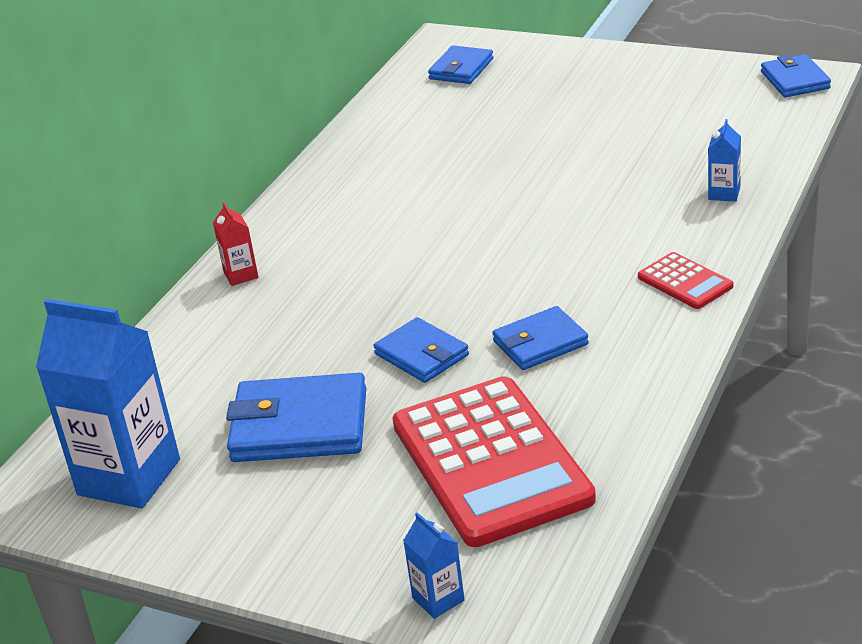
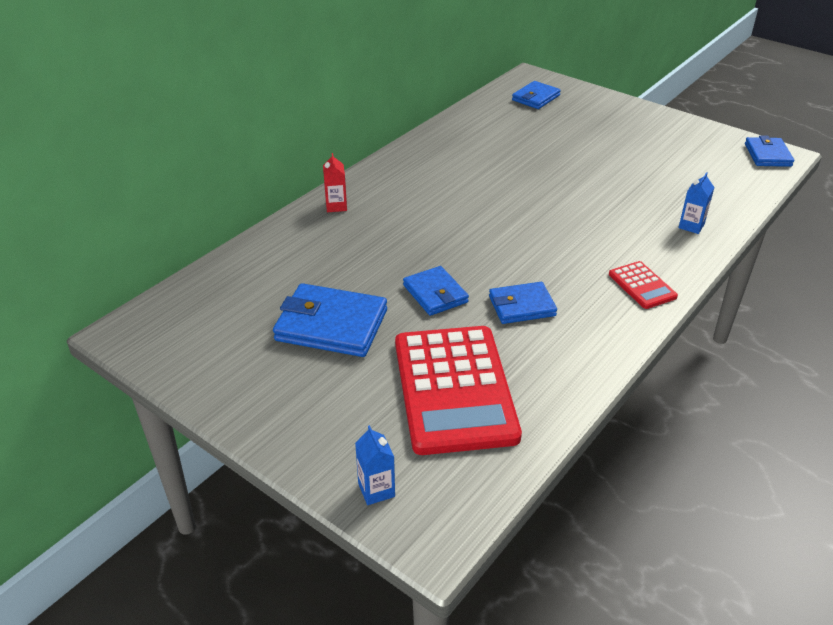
camera: 10 degrees right, 5 degrees up
blue carton [36,299,180,509] -> none

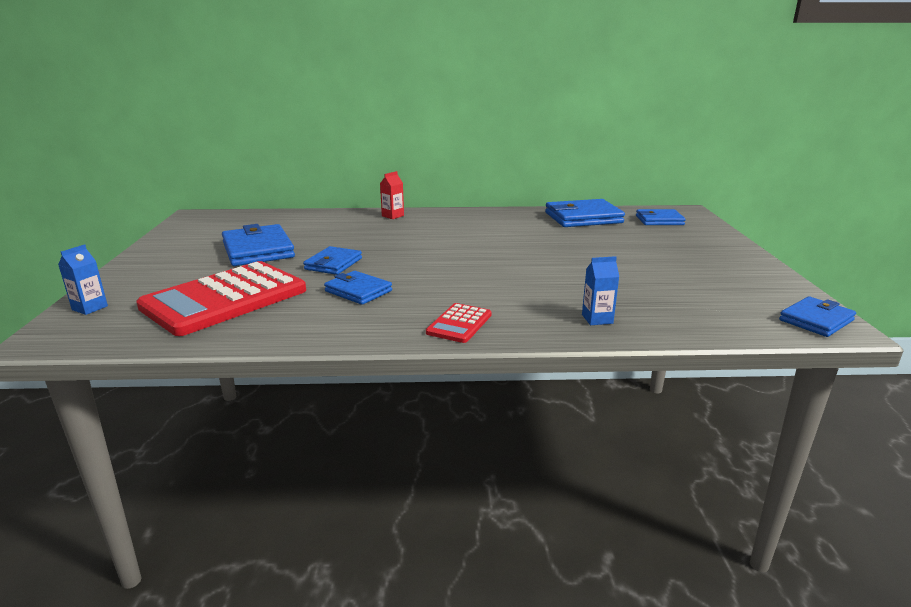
camera: 50 degrees right, 15 degrees down
none -> blue wallet [545,199,625,227]

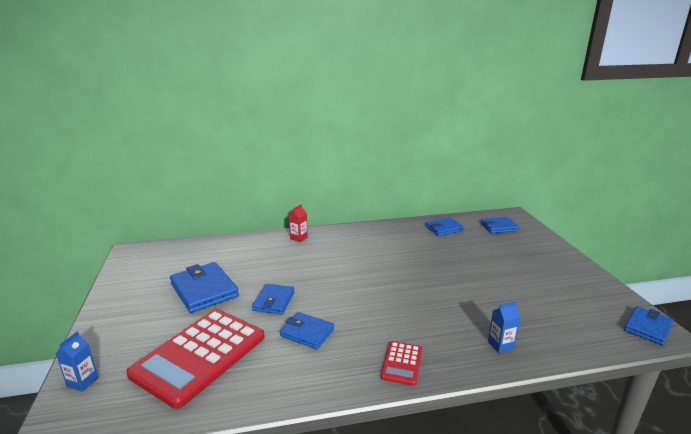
camera: 10 degrees left, 0 degrees up
blue wallet [545,199,625,227] -> blue wallet [425,217,464,236], size x0.62

